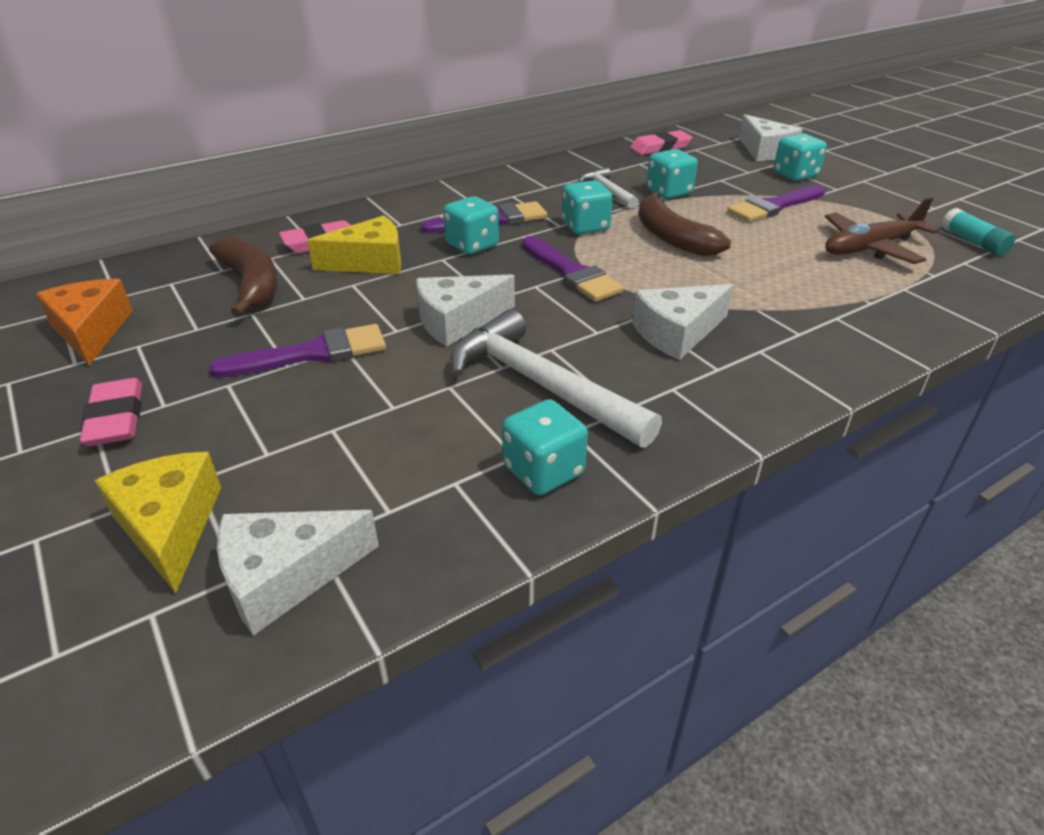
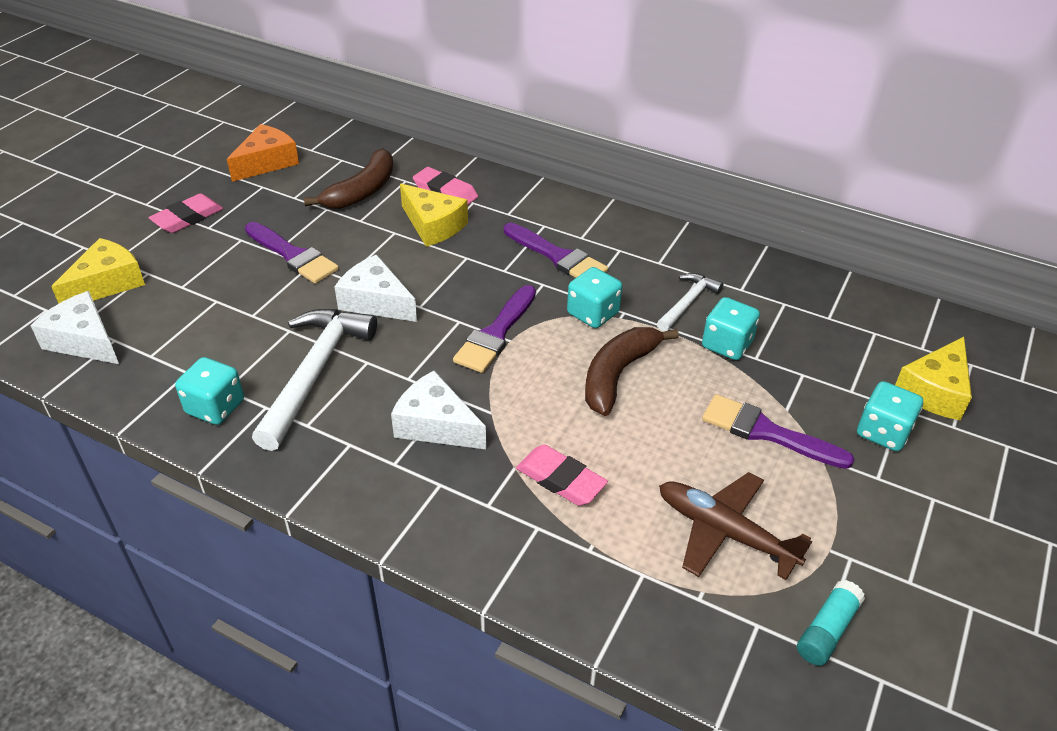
camera: 60 degrees right, 5 degrees up
turquoise dice [443,196,499,255] -> none
pink eraser [630,130,692,155] -> pink eraser moved to [516,445,608,506]
white cheese [739,114,803,161] -> yellow cheese [895,337,972,421]

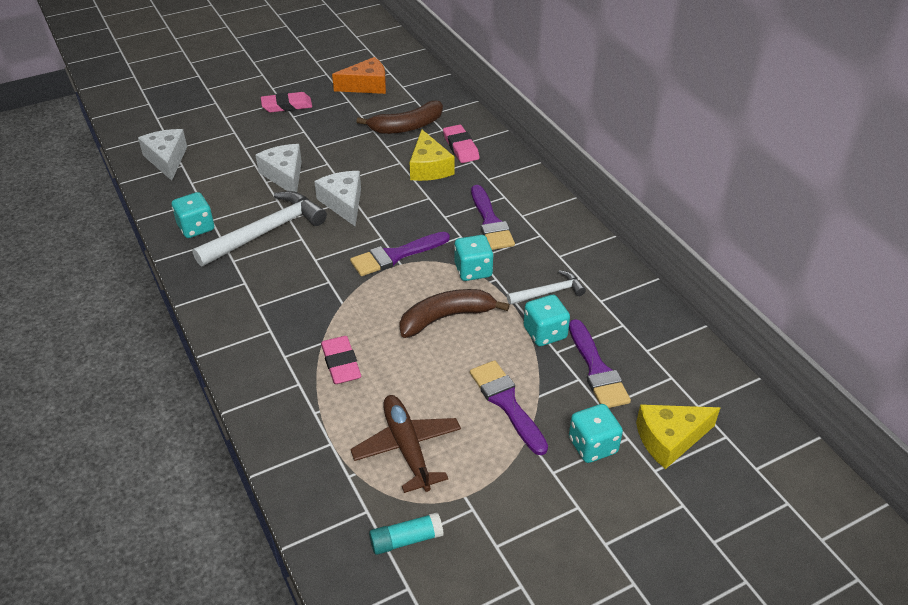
camera: 35 degrees right, 0 degrees up
yellow cheese [51,238,145,304] -> none
purple brush [245,222,339,284] -> purple brush moved to [569,319,631,408]
white cheese [391,371,486,449] -> white cheese moved to [255,144,302,192]

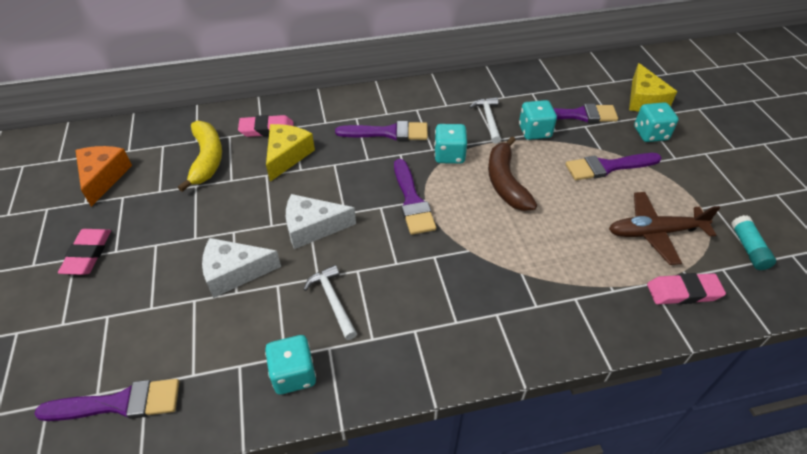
camera: 75 degrees left, 5 degrees up
white cheese [138,129,187,181] -> purple brush [35,379,179,421]
white hammer [192,191,327,266] -> white hammer [303,265,357,340], size x0.54
pink eraser [321,336,361,384] -> pink eraser moved to [647,273,726,304]
brown banana [357,101,443,134] -> yellow banana [178,121,222,192]
yellow cheese [410,130,455,181] -> yellow cheese turned 75 degrees counterclockwise [266,124,315,182]

